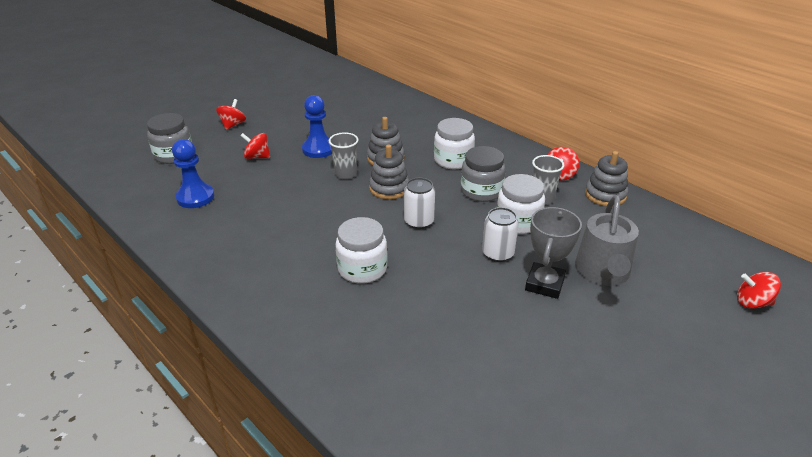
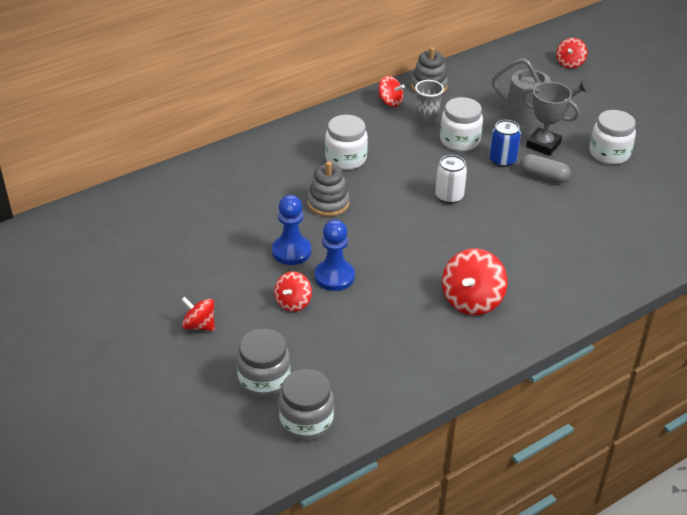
camera: 80 degrees left, 5 degrees up
blue pawn [172,139,214,208] -> blue pawn moved to [315,220,355,291]
grey cup [329,132,359,179] -> none
white jar [335,217,388,284] -> white jar moved to [590,110,636,164]
grey stacking toy [369,144,409,199] -> none
grey jar [461,146,506,202] -> grey jar moved to [279,369,334,441]
white can [482,207,519,262] -> blue can [489,120,521,167]
none -> red spinning top [442,248,507,315]
none -> grey capsule [520,154,571,183]

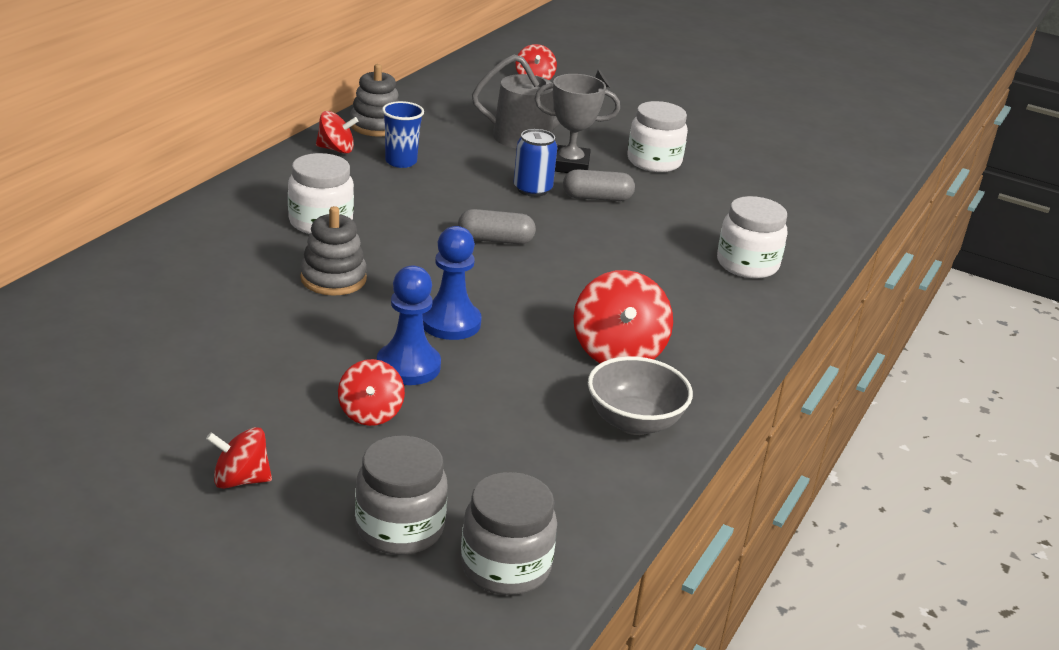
camera: 30 degrees left, 10 degrees down
blue pawn [272,195,311,265] -> blue pawn moved to [423,226,482,340]
grey cup [415,80,444,126] -> blue cup [382,101,424,168]
white can [435,155,467,204] -> grey capsule [458,209,536,244]
white jar [440,97,483,151] -> white jar moved to [717,196,787,279]
none -> grey bowl [588,356,693,435]

